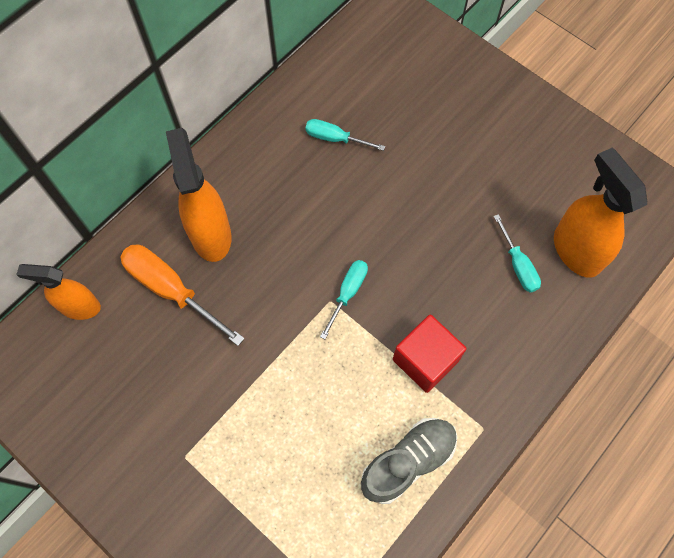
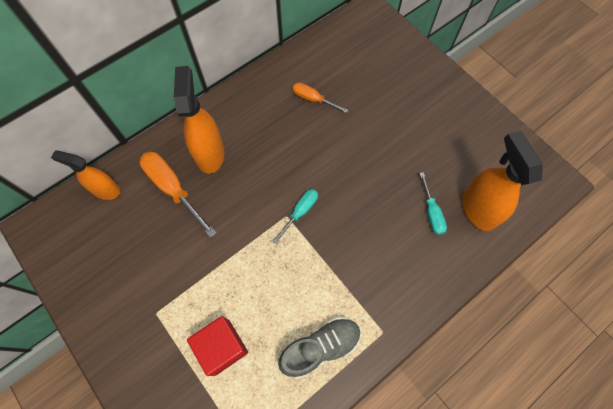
camera: 10 degrees right, 0 degrees up
turquoise screwdriver [305,119,385,151] -> orange screwdriver [293,82,348,113]
red cube [393,315,466,393] -> red cube moved to [187,316,248,376]

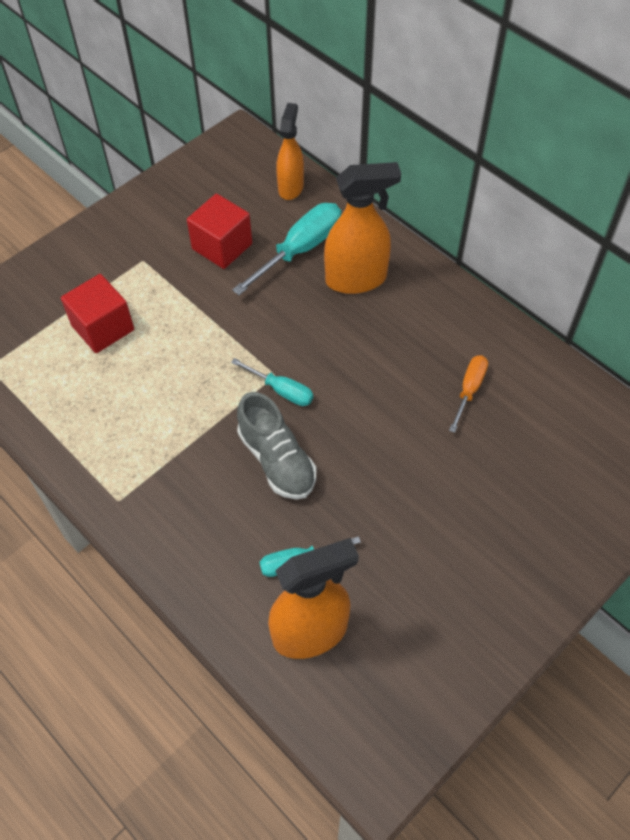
camera: 85 degrees right, 10 degrees down
orange screwdriver [140,152,216,238] -> turquoise screwdriver [232,203,342,295]
grey shoe [278,317,361,378] -> grey shoe moved to [237,392,316,499]
none -> red cube [187,194,252,269]

